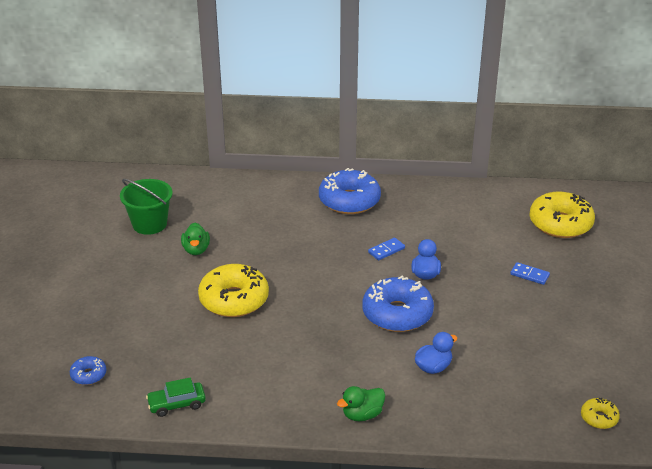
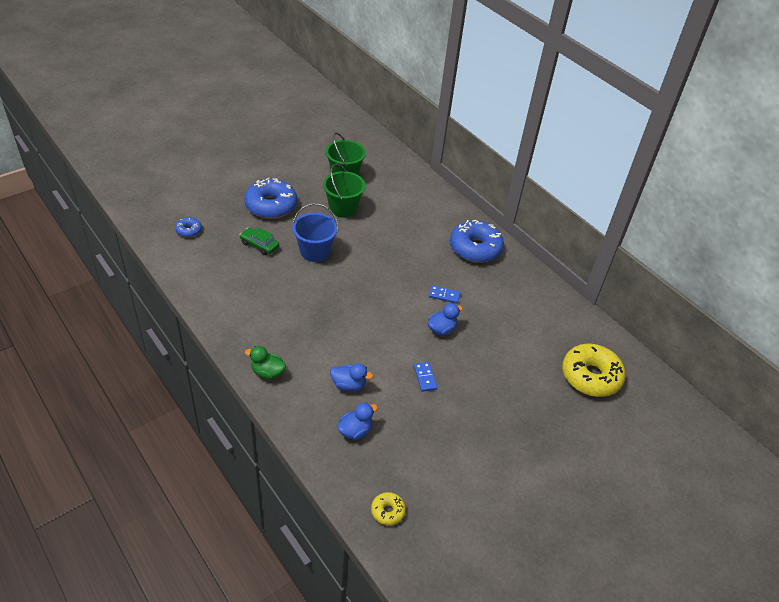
camera: 45 degrees right, 10 degrees up
green car [146,377,206,417] -> green car moved to [240,227,279,255]
green duck [181,223,210,255] -> green bucket [323,164,365,218]
yellow donut [198,264,269,317] -> blue bucket [292,203,338,262]
blue donut [362,275,434,332] -> blue donut moved to [244,177,297,219]
blue domino [510,262,550,285] -> blue domino moved to [414,362,437,392]
none -> blue duck [337,402,378,440]

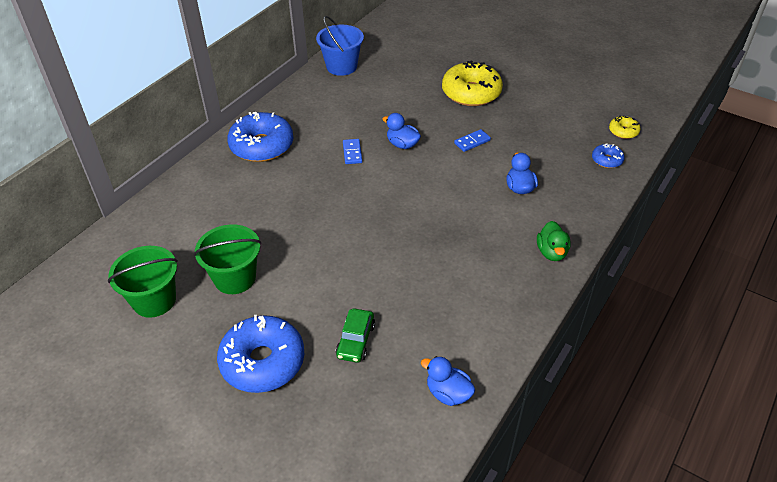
camera: 105 degrees left, 0 degrees up
blue donut [175,217,202,237] -> blue donut moved to [592,143,625,168]
blue bucket [292,203,338,262] -> blue bucket moved to [316,16,364,76]
blue duck [337,402,378,440] -> blue duck moved to [421,356,475,406]
yellow donut [562,344,625,397] -> yellow donut moved to [442,60,503,106]

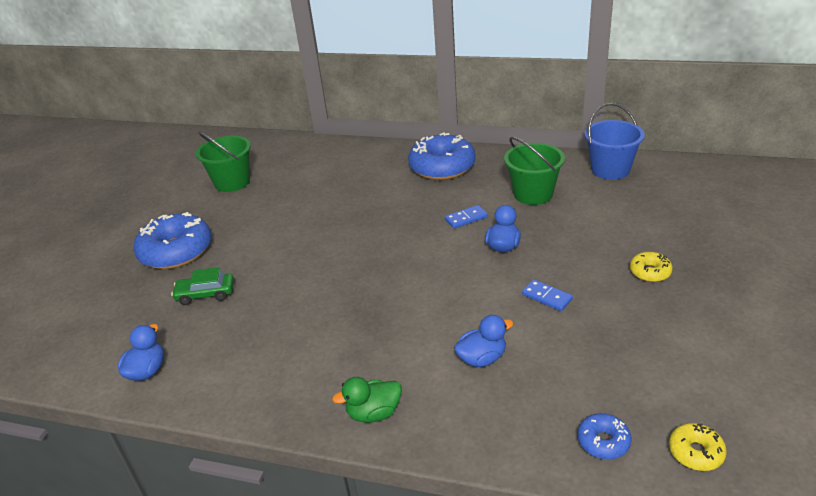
camera: 75 degrees right, 10 degrees down
green bucket [194,224,261,294] -> green bucket moved to [504,137,565,205]
yellow donut [442,60,503,106] -> yellow donut [630,252,673,282], size x0.47

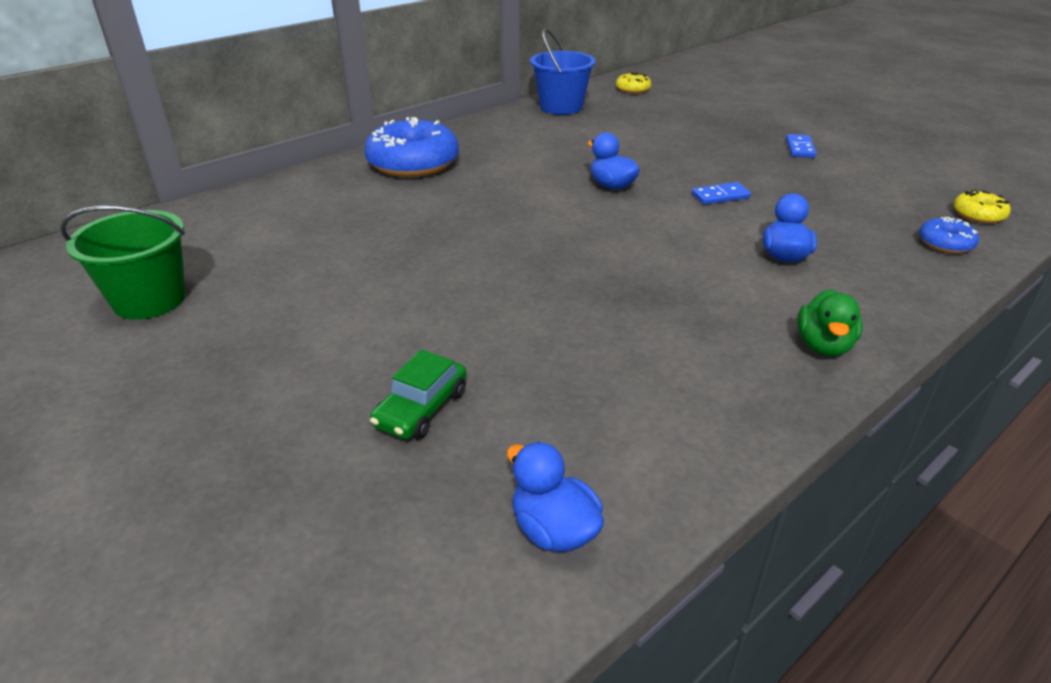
camera: 60 degrees left, 0 degrees up
blue donut [133,212,211,269] -> none
blue domino [445,205,488,229] -> blue domino moved to [786,134,817,158]
green bucket [504,137,565,205] -> none
yellow donut [630,252,673,282] -> yellow donut moved to [616,72,651,94]

